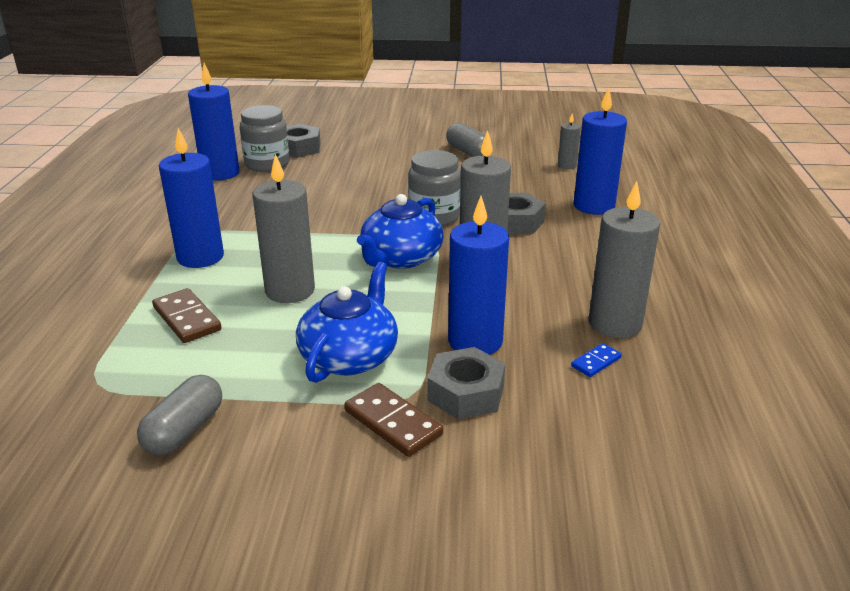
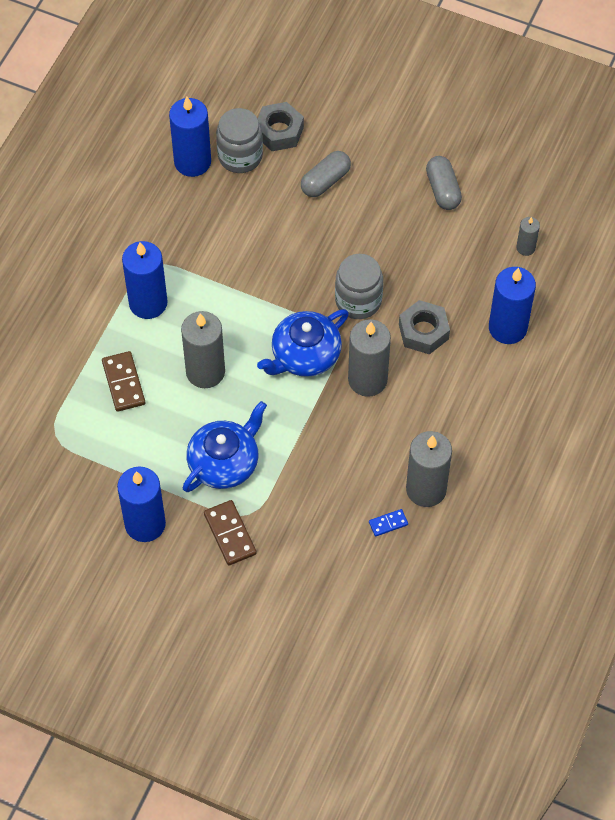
camera: 20 degrees right, 30 degrees up
grey capsule [137,375,222,455] -> grey capsule moved to [301,151,351,197]
grey nut [427,347,505,420] -> none
blue candle [448,196,509,355] -> blue candle moved to [117,466,166,542]

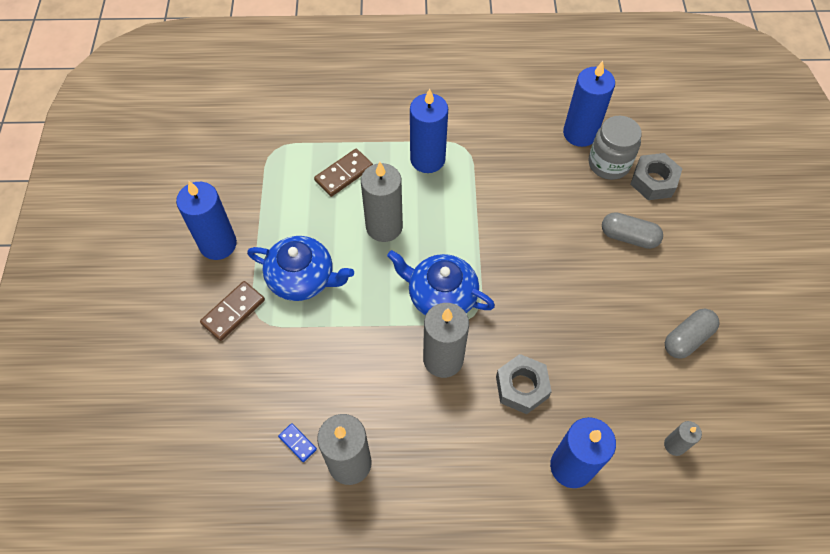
camera: 65 degrees right, 0 degrees up
grey jar [335,254,383,319] -> none

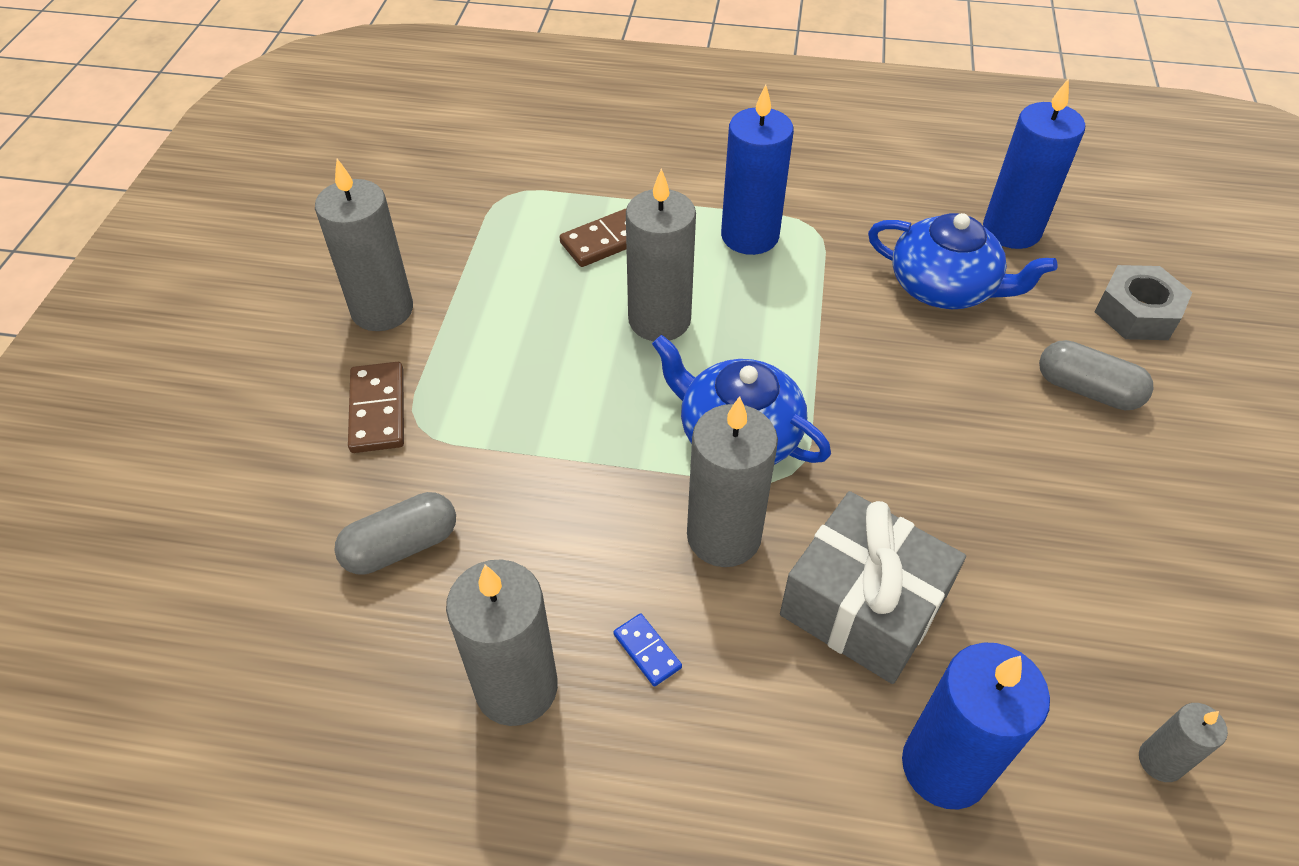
camera: 10 degrees right, 10 degrees down
blue candle [176,181,237,260] -> grey candle [315,159,413,331]
brown domino [200,281,265,341] -> brown domino turned 60 degrees counterclockwise [348,362,404,453]
blue teapot [247,236,354,301] -> blue teapot moved to [868,213,1057,309]
blue domino [278,423,317,462] -> blue domino moved to [613,613,682,686]
grey nut [496,354,552,414] -> grey gift [780,491,966,684]
grey jar [588,116,642,180] -> none
grey capsule [665,309,720,359] -> grey capsule moved to [334,492,456,575]

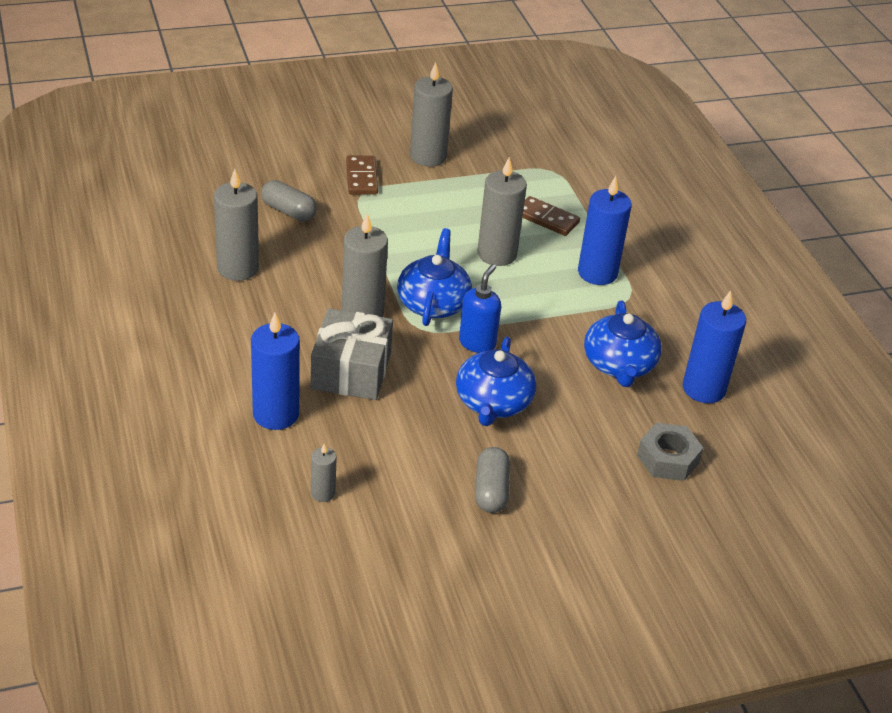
camera: 60 degrees right, 10 degrees down
brown domino [348,362,404,453] -> brown domino turned 60 degrees counterclockwise [346,156,378,195]
blue domino [613,613,682,686] -> none
grey capsule [1039,340,1153,410] -> grey capsule moved to [475,447,510,513]
none -> blue teapot [456,337,536,426]
none -> blue soap dispenser [459,264,501,353]

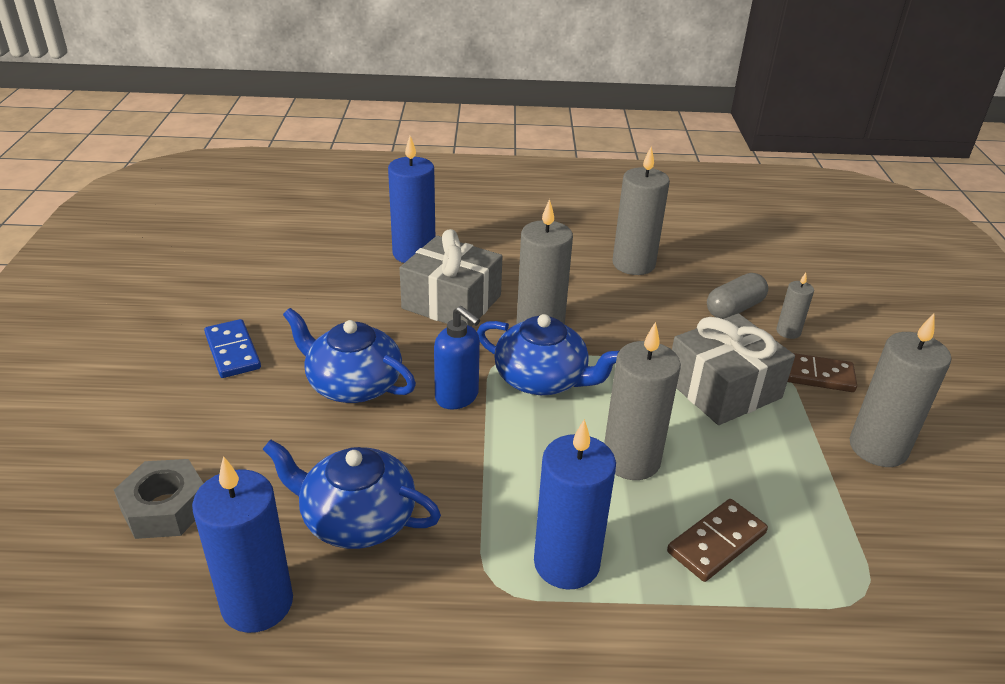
camera: 110 degrees right, 5 degrees down
grey candle [311,444,337,502] -> grey candle moved to [776,273,814,339]
grey capsule [475,447,510,513] -> blue domino [204,319,261,378]
none -> grey gift [672,314,795,425]

